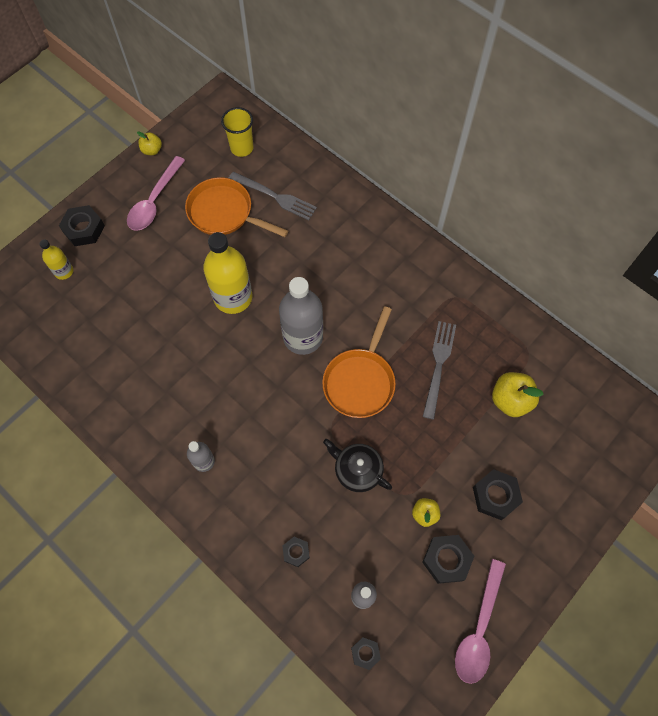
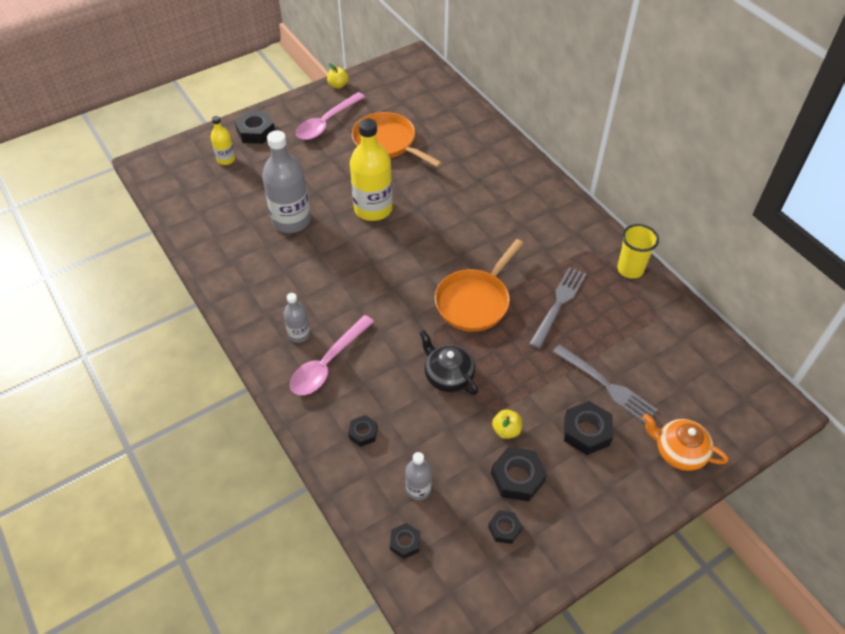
camera: 15 degrees right, 15 degrees down
yellow cup [221,107,254,157] -> yellow cup moved to [617,224,659,279]
grey fork [229,172,317,220] -> grey fork moved to [553,344,658,424]
grey bottle [279,277,323,355] -> grey bottle moved to [262,130,311,233]
pink spoon [455,559,506,684] -> pink spoon moved to [290,315,374,395]
yellow apple [492,372,544,417] -> none
none -> black nut [488,510,522,544]
none -> orange teapot [643,414,728,471]

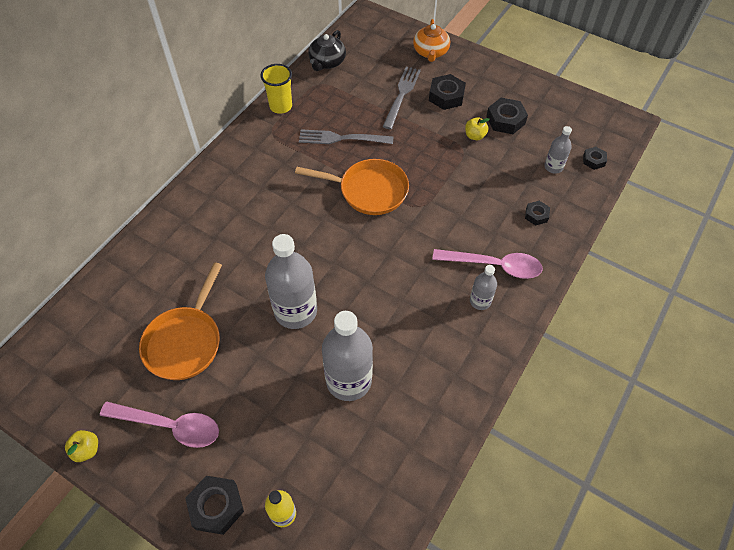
camera: 115 degrees left, 5 degrees up
yellow bottle [350,118,393,221] -> grey bottle [265,234,317,329]
black teapot [419,330,478,395] -> black teapot moved to [308,30,346,71]
black nut [488,510,522,544] -> none

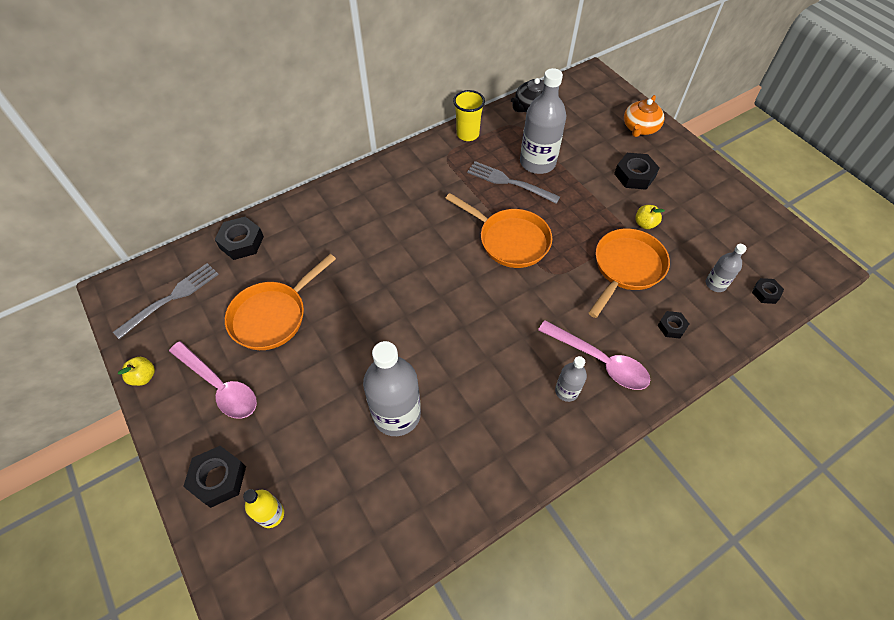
camera: 25 degrees right, 0 degrees up
grey bottle [265,234,317,329] -> grey bottle moved to [520,68,566,174]
grey fork [383,66,421,129] -> grey fork moved to [113,263,219,339]
black nut [486,98,528,134] -> black nut moved to [214,217,264,260]
none -> orange pan [589,228,670,318]

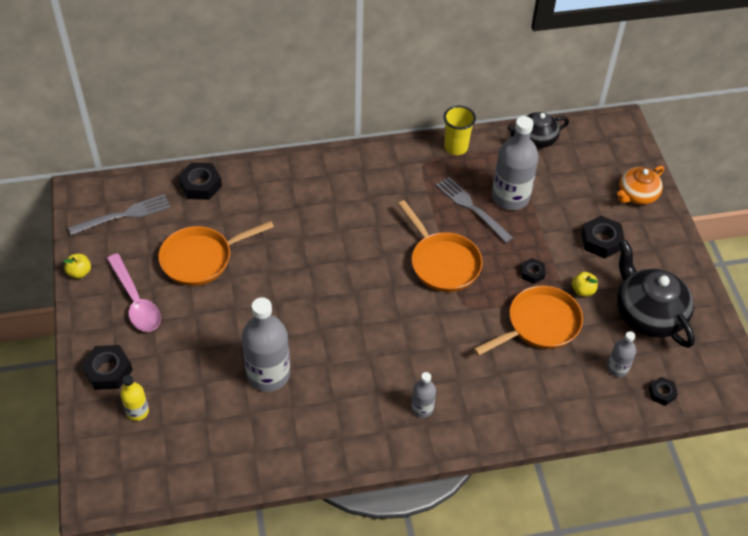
camera: 20 degrees right, 5 degrees down
pink spoon [538,320,650,390] -> none
black nut [657,311,689,338] -> black nut moved to [521,258,546,284]
none -> black teapot [617,240,695,348]

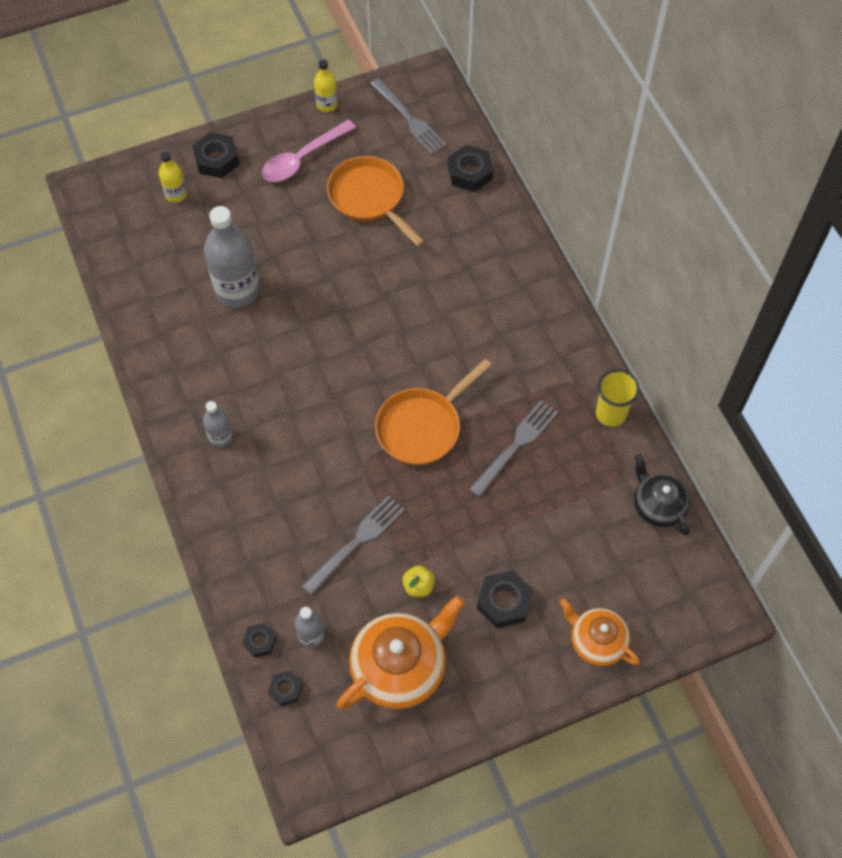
camera: 80 degrees right, 10 degrees up
yellow apple [63,254,91,279] -> yellow bottle [314,59,338,112]
orange pan [474,286,583,356] -> grey fork [302,495,405,595]
grey bottle [492,116,539,210] -> none
black nut [521,258,546,284] -> black nut moved to [242,623,277,658]
black teapot [617,240,695,348] -> orange teapot [337,595,465,709]

